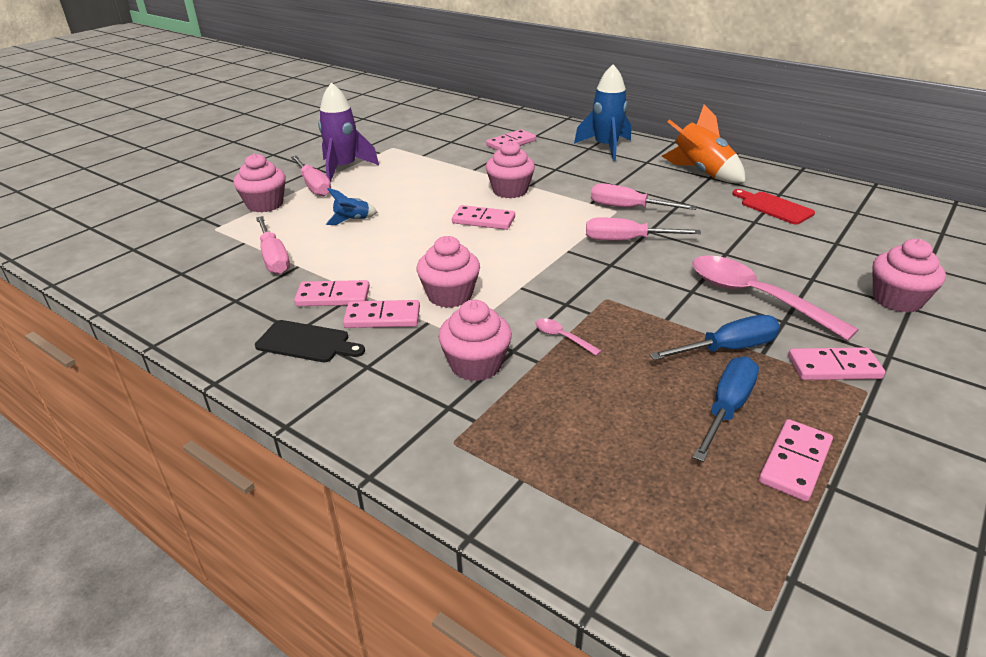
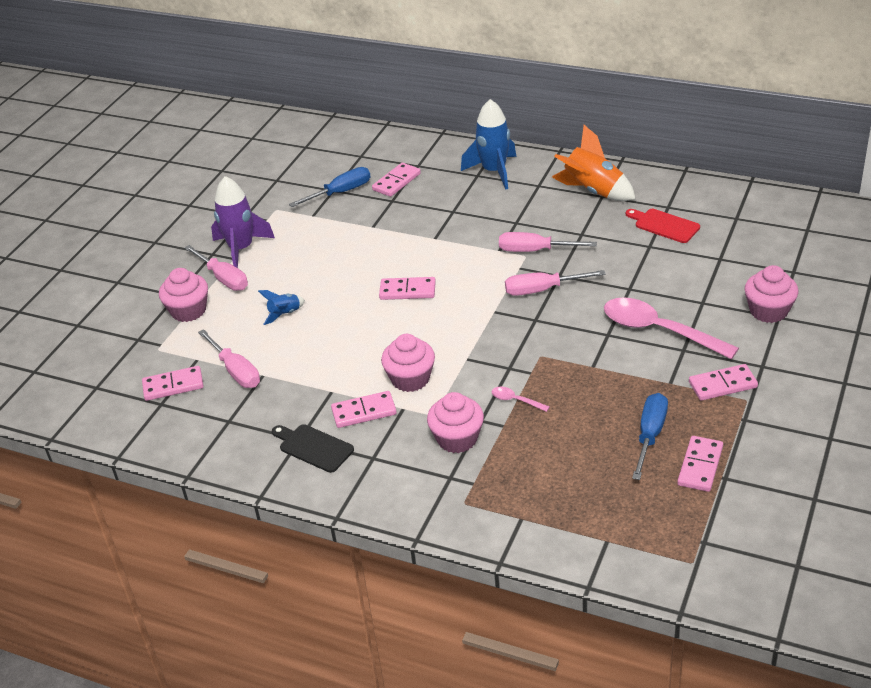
camera: 10 degrees left, 5 degrees up
black cutting board [255,320,365,362] -> black cutting board turned 150 degrees counterclockwise [272,424,354,473]
pink domino [294,280,370,306] -> pink domino moved to [142,366,203,401]
pink cupcake [486,141,535,198] -> none
blue screwdriver [650,315,780,360] -> blue screwdriver moved to [289,167,371,207]

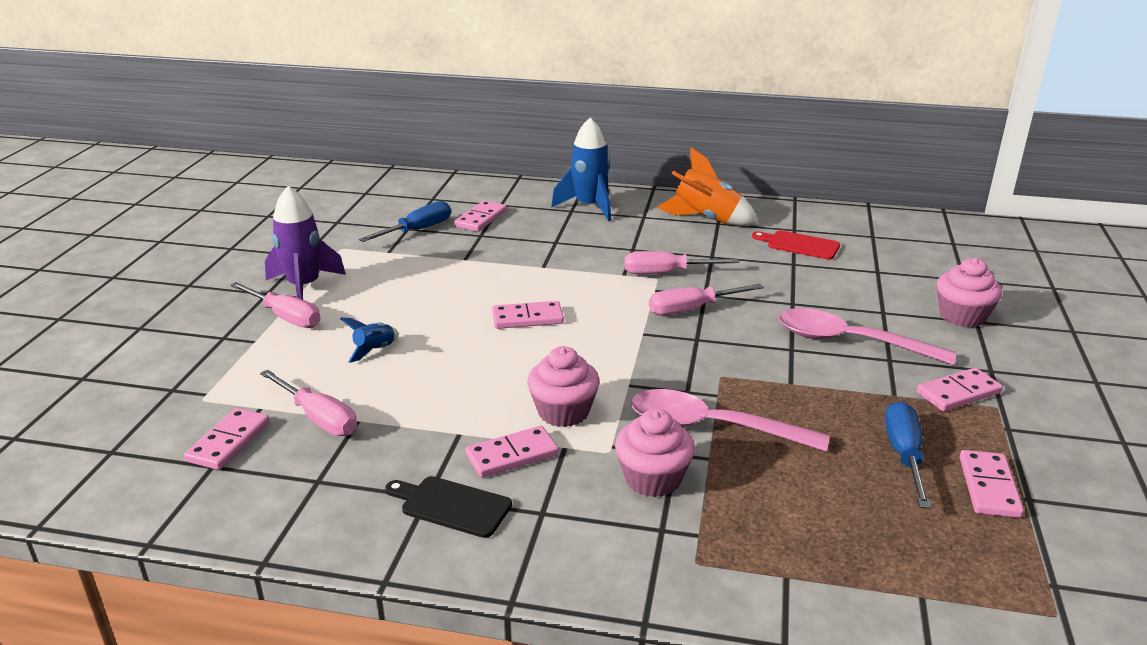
camera: 15 degrees left, 10 degrees down
pink domino [142,366,203,401] -> pink domino turned 45 degrees counterclockwise [184,408,270,470]
pink cupcake [159,268,208,322] -> none
pink spoon [492,387,549,412] -> pink spoon [631,389,829,452], size x2.41

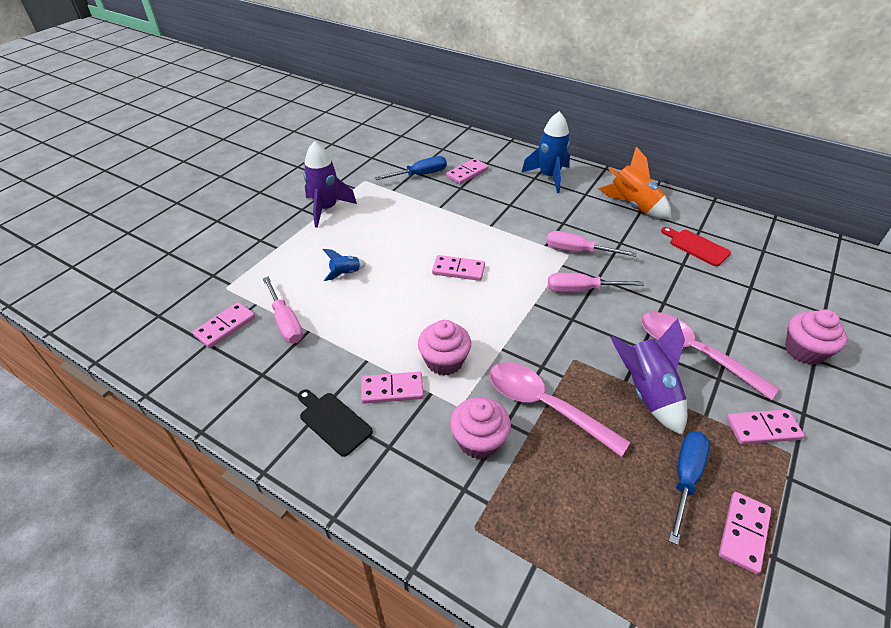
camera: 20 degrees right, 15 degrees up
pink screwdriver [230,282,321,328] -> none
none -> purple rocket [611,318,687,435]

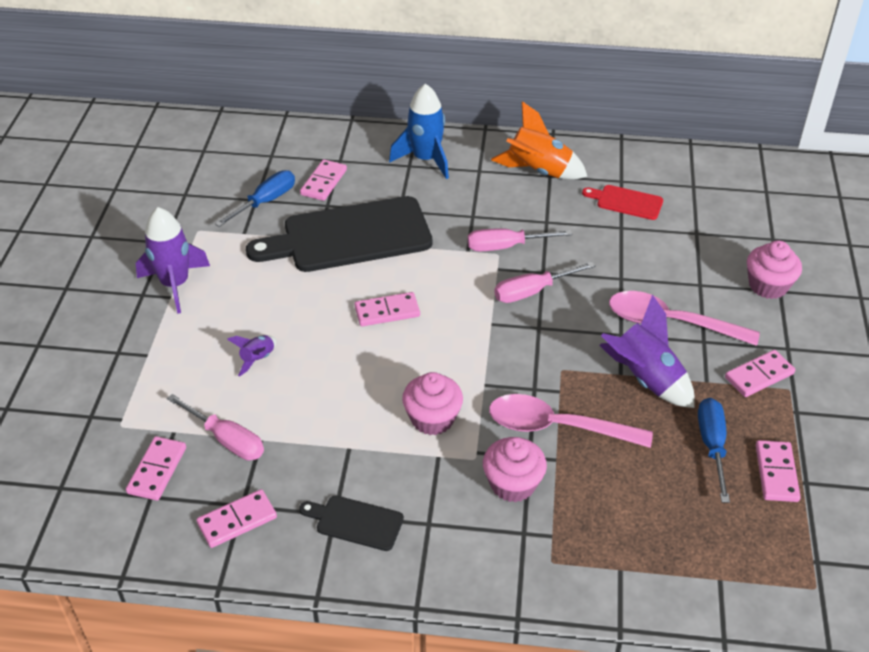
camera: 25 degrees left, 0 degrees up
blue rocket [323,249,366,281] -> purple rocket [227,335,276,377]
pink domino [361,372,424,404] -> pink domino moved to [197,489,277,548]
none -> black cutting board [246,196,433,272]

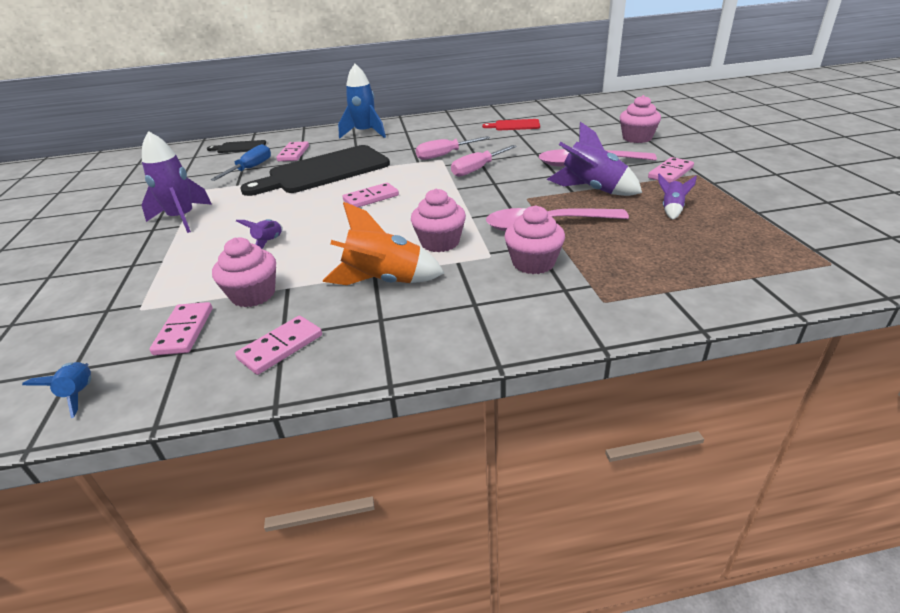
camera: 15 degrees left, 10 degrees down
pink screwdriver [167,394,264,460] -> pink cupcake [212,237,276,307]
black cutting board [299,496,404,551] -> black cutting board moved to [207,140,266,153]
orange rocket [491,101,587,180] -> orange rocket moved to [322,202,444,285]
blue screwdriver [698,398,730,503] -> purple rocket [658,173,697,219]
pink domino [756,440,801,502] -> none
none -> blue rocket [22,362,91,418]

